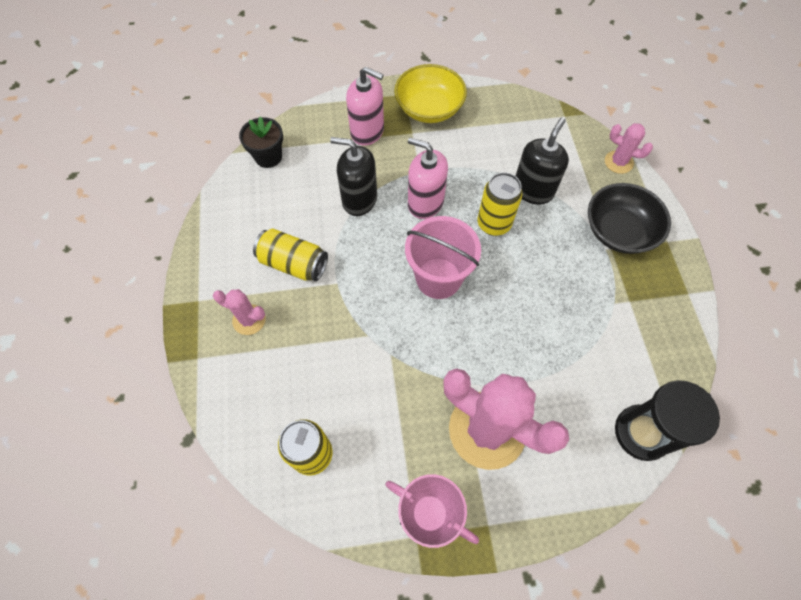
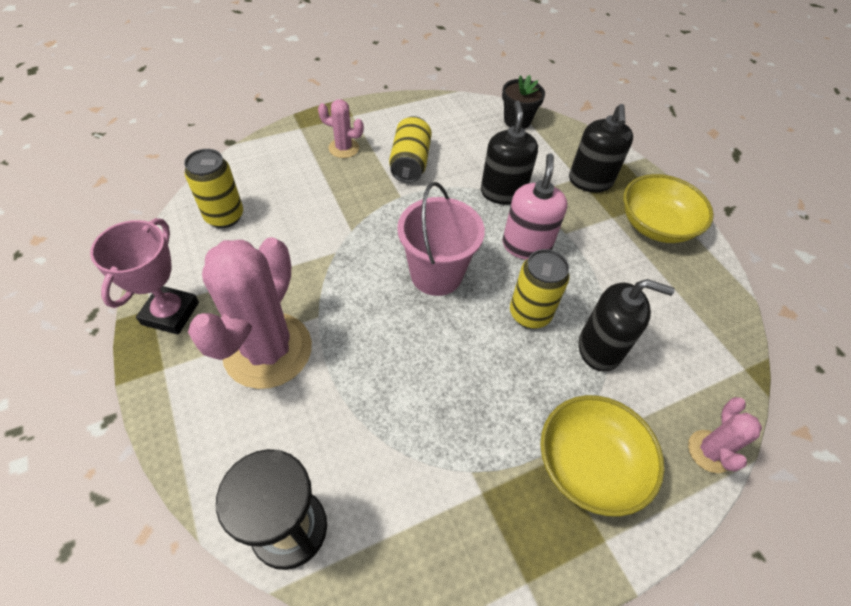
camera: 70 degrees right, 10 degrees down
pink cactus [213,289,266,335] -> pink cactus turned 75 degrees counterclockwise [318,99,364,158]
pink soap dispenser [346,67,384,146] -> black soap dispenser [569,104,633,193]
black bowl [588,183,671,254] -> yellow bowl [540,395,665,517]

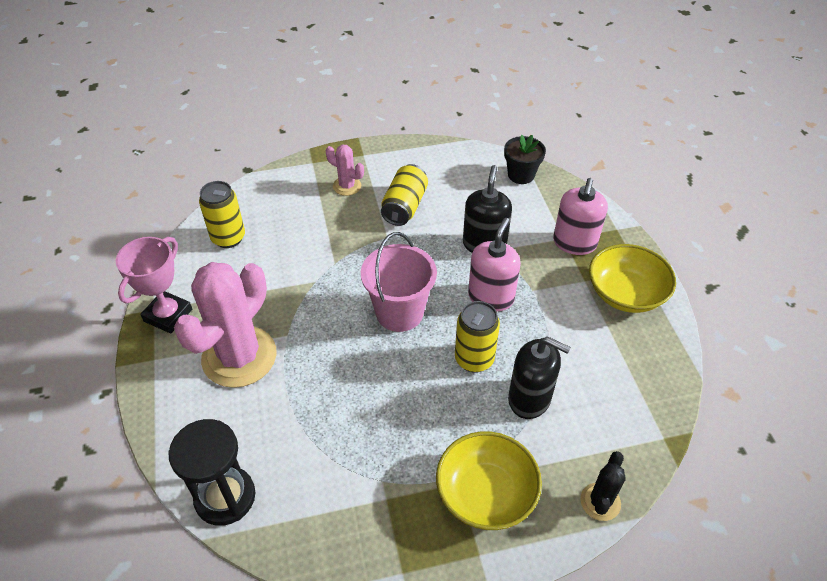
camera: 15 degrees right, 5 degrees down
black soap dispenser [569,104,633,193] -> pink soap dispenser [553,178,608,255]
pink cactus [688,397,762,473] -> black cactus [580,451,626,521]

